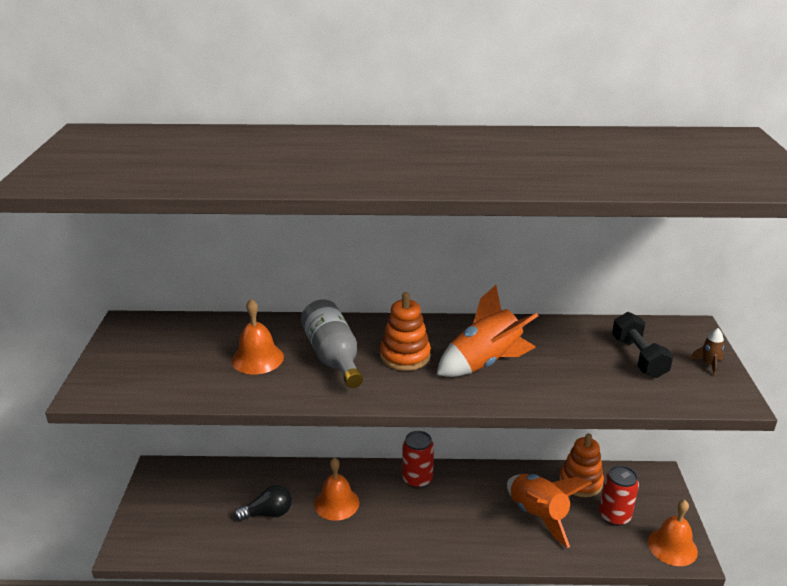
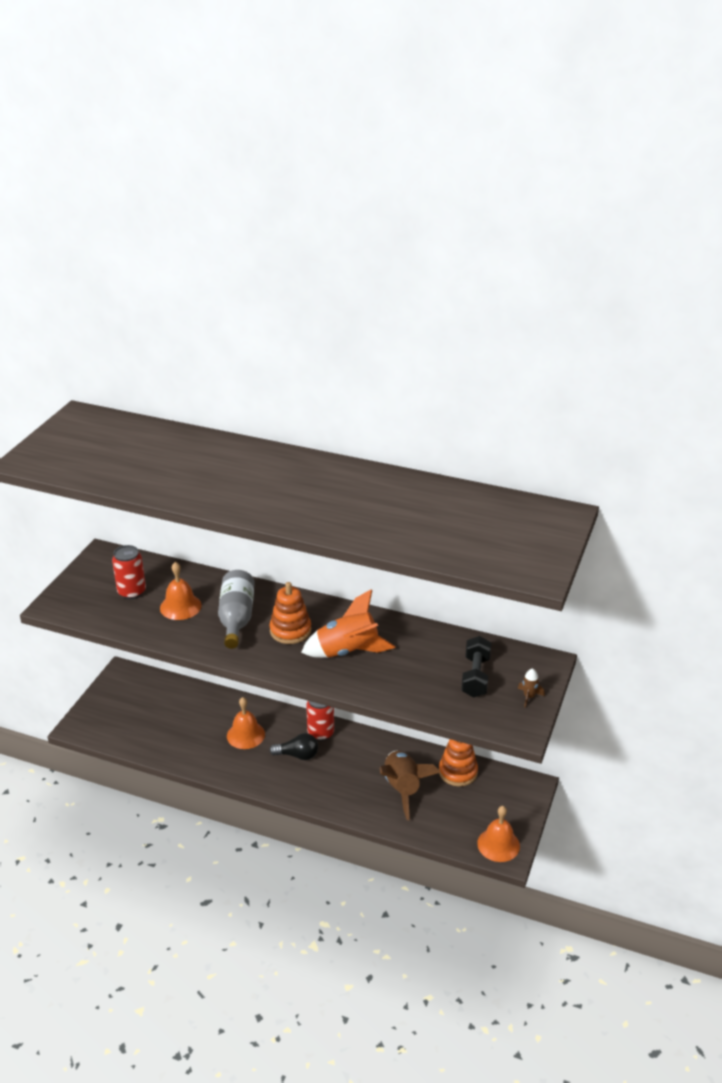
camera: 20 degrees right, 5 degrees up
black light bulb [234,485,292,521] -> black light bulb moved to [269,733,318,760]
orange rocket [507,474,592,548] -> brown rocket [379,751,441,820]
red can [599,465,639,526] -> red can moved to [112,545,146,599]

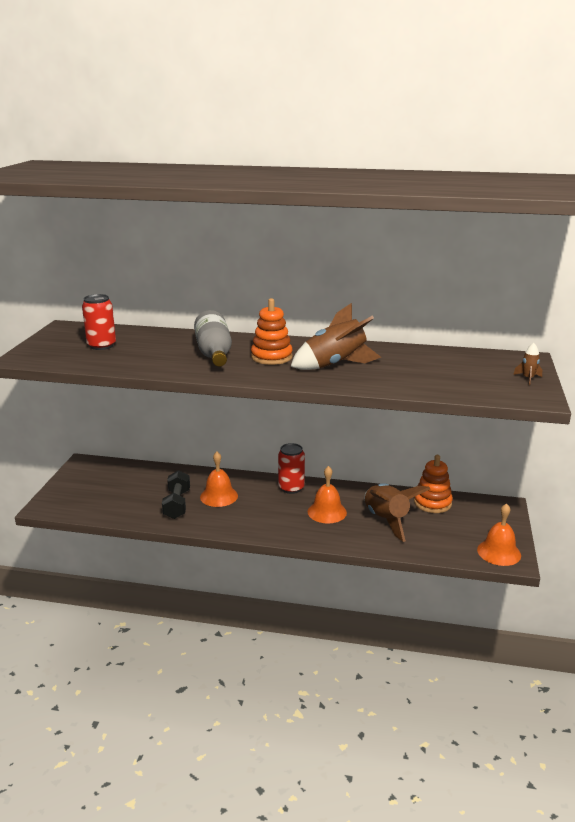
camera: 10 degrees left, 10 degrees down
orange bell [160,562,202,620] -> orange bell moved to [308,466,347,524]
black light bulb [269,733,318,760] -> none
orange rocket [301,589,396,658] -> brown rocket [290,303,381,370]
black dumbbell [461,636,491,698] -> black dumbbell moved to [162,470,190,519]

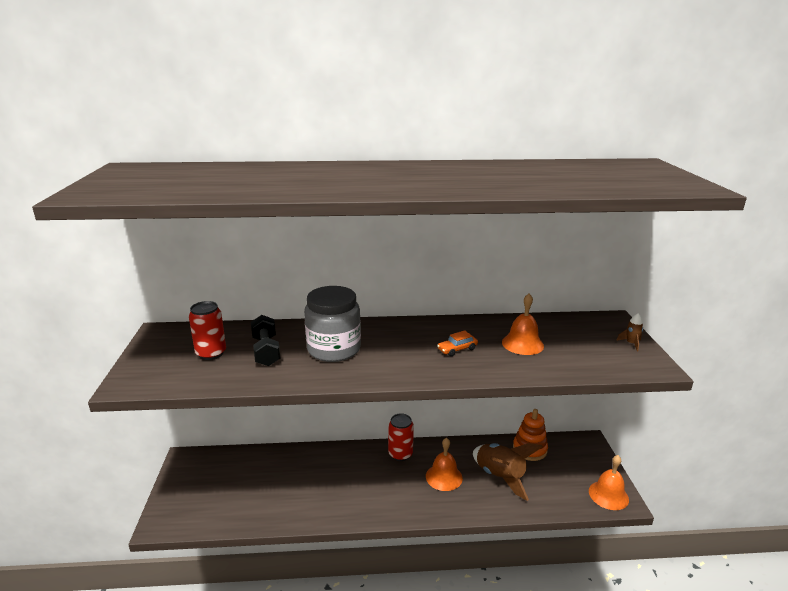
camera: 15 degrees left, 0 degrees up
black dumbbell [162,470,190,519] -> black dumbbell moved to [251,315,281,366]
grey bottle [194,310,232,367] -> grey jar [304,286,361,362]
orange bell [200,452,238,507] -> orange bell moved to [502,294,544,355]
orange stacking toy [251,298,293,365] -> none
brown rocket [290,303,381,370] -> orange car [437,330,478,356]

